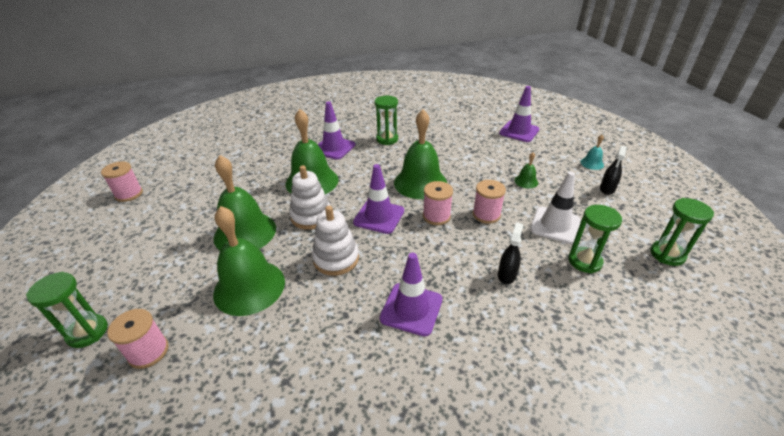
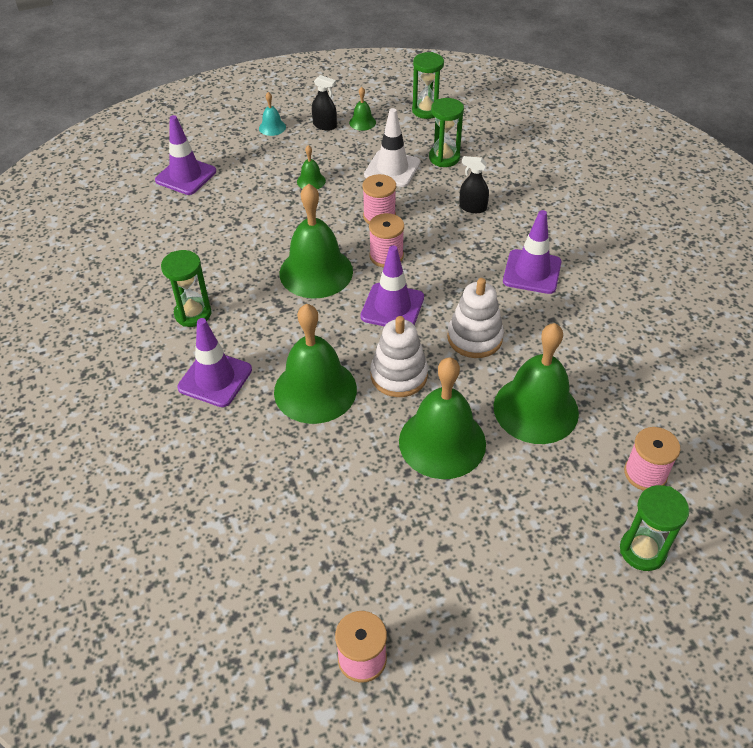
camera: 95 degrees left, 10 degrees up
none -> green bell [349,87,376,131]

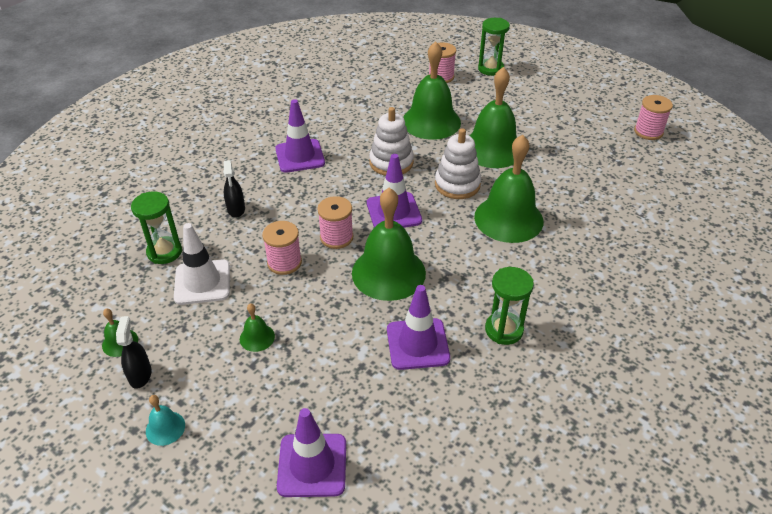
camera: 120 degrees left, 5 degrees down
purple traffic cone [177,318,252,407] -> purple traffic cone moved to [387,285,450,370]
green hourglass [412,52,444,119] -> none

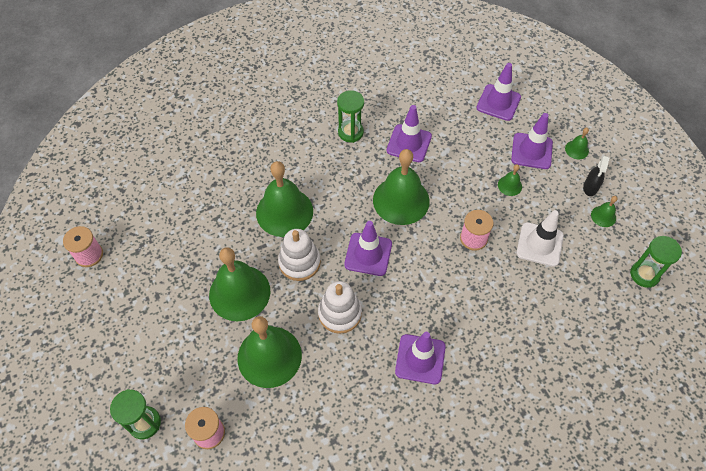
camera: 155 degrees left, 15 degrees up
green hourglass [131,192,182,264] -> green hourglass moved to [630,236,682,288]
turquoise bell [146,395,185,446] -> green bell [565,128,589,159]
black spray bottle [223,160,245,218] -> none
pink spool [317,196,353,249] -> none
none -> purple traffic cone [511,113,553,169]

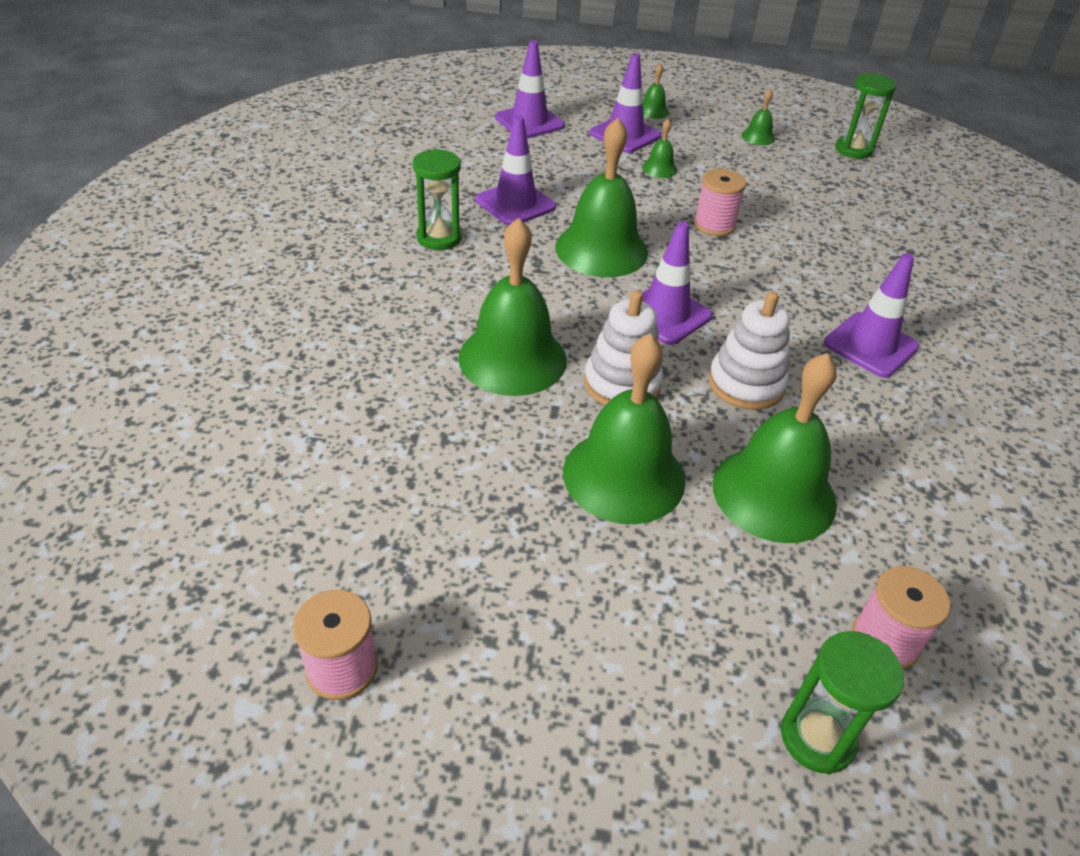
camera: 60 degrees left, 15 degrees down
white traffic cone [516,210,564,267] -> none
black spray bottle [583,156,610,196] -> none

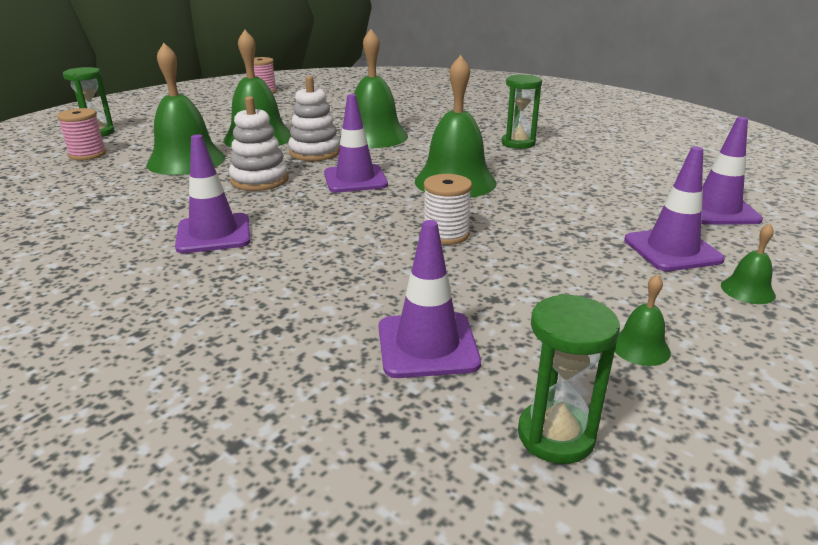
camera: 125 degrees right, 15 degrees down
purple traffic cone [476,115,556,226] -> purple traffic cone moved to [379,220,481,378]
green bell [642,119,677,178] -> none
pink spool [694,169,747,236] -> white spool [424,174,472,245]

